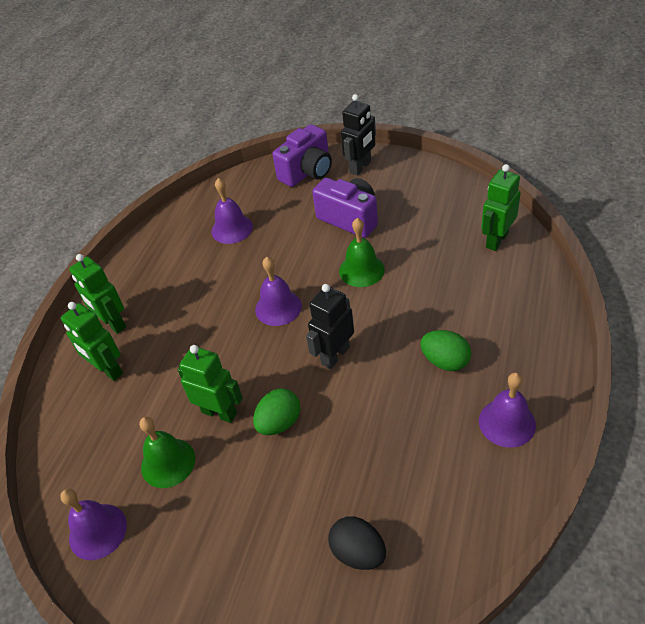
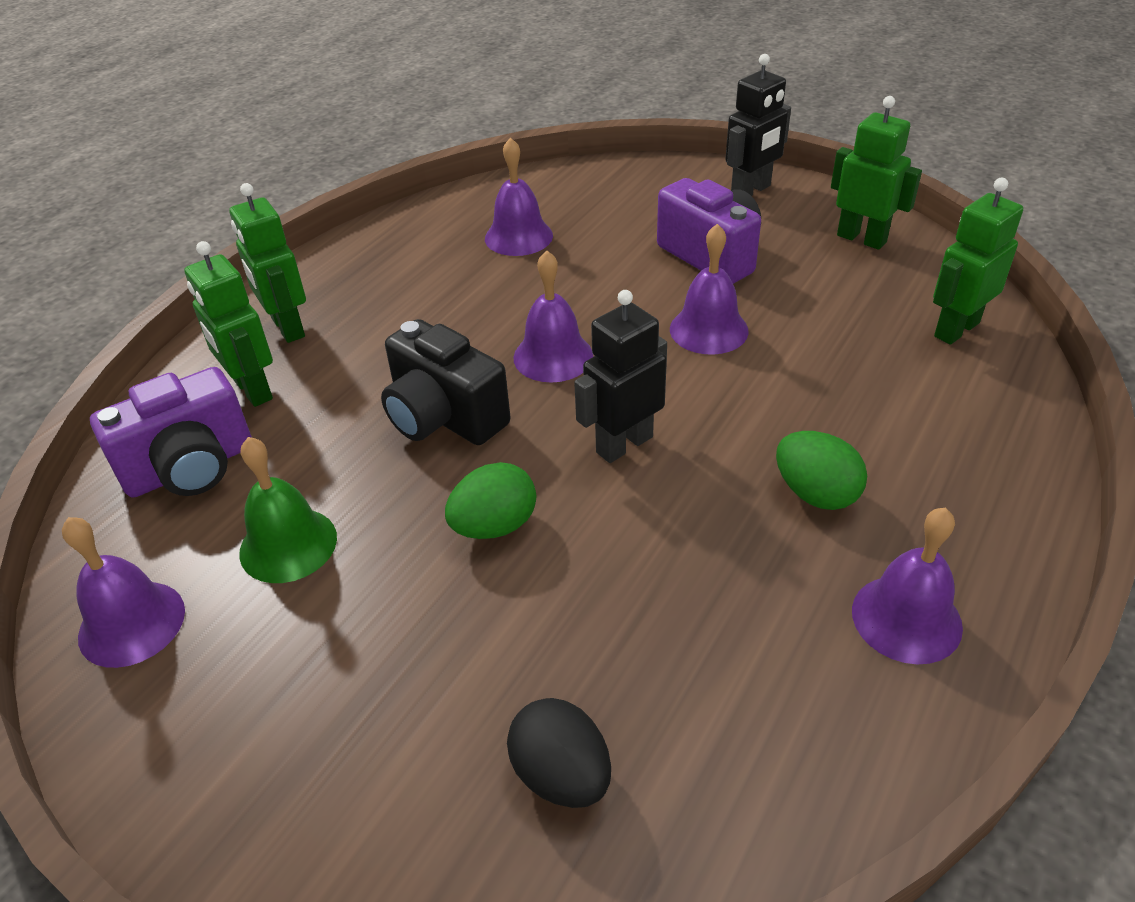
camera: 10 degrees right, 5 degrees down
green robot [178,345,243,423] -> green robot moved to [831,96,922,250]
purple camera [272,124,332,187] -> purple camera moved to [90,367,252,498]
green bell [339,218,385,287] -> purple bell [670,224,749,354]
none -> black camera [381,319,511,445]

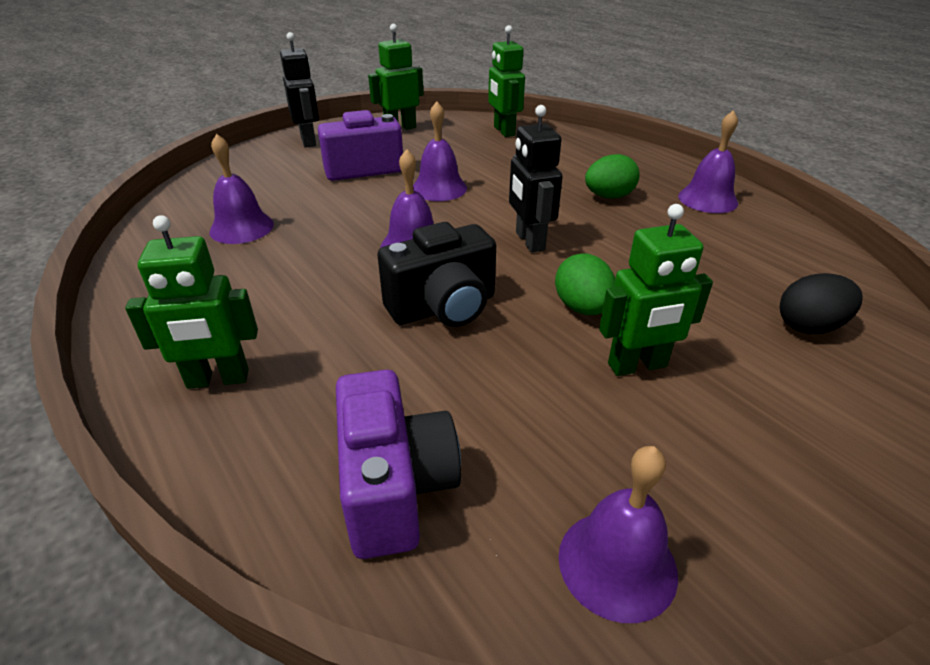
camera: 70 degrees left, 5 degrees down
green robot [184,241,273,407] -> green robot moved to [599,204,713,376]
green bell [239,437,337,583] -> none

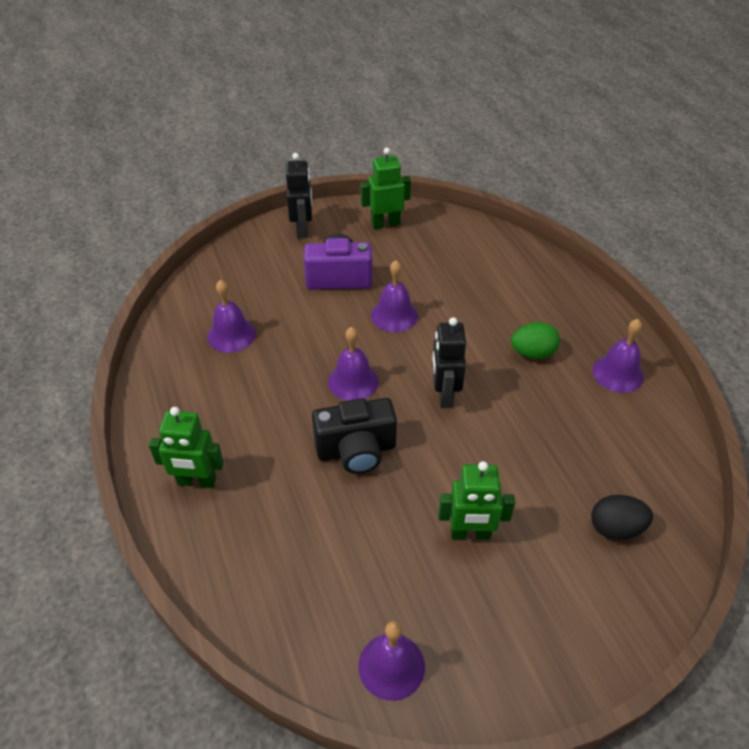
camera: 15 degrees right, 10 degrees up
purple camera [336,370,461,559] -> none
green robot [488,25,525,137] -> none
green egg [555,253,615,315] -> none

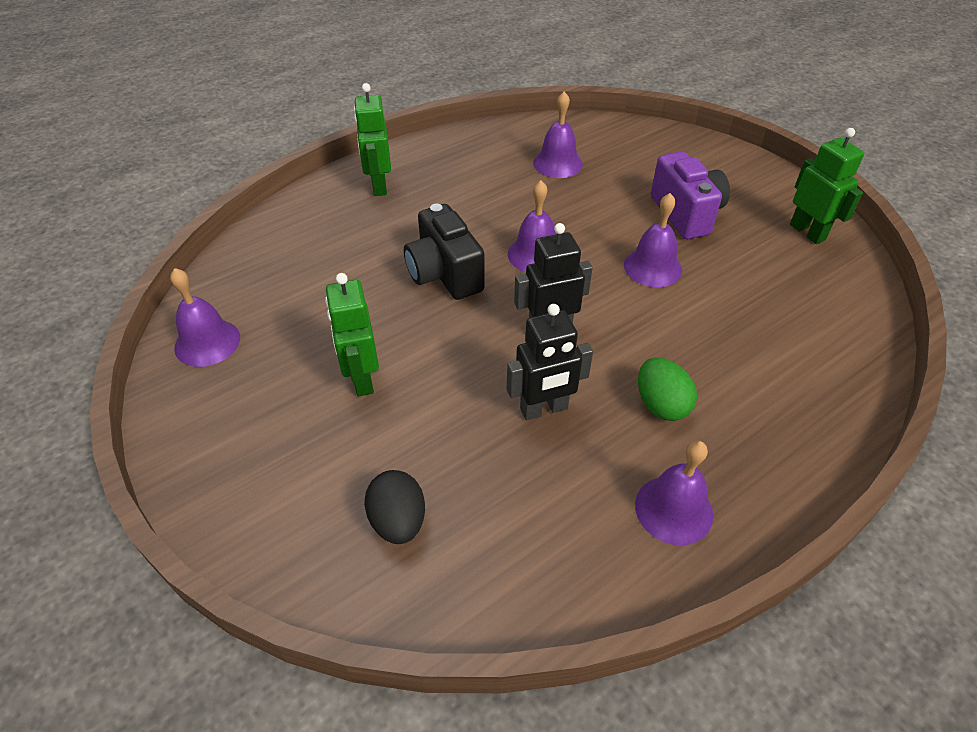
camera: 75 degrees right, 0 degrees up
black robot [286,153,312,238] -> black robot moved to [507,304,593,420]

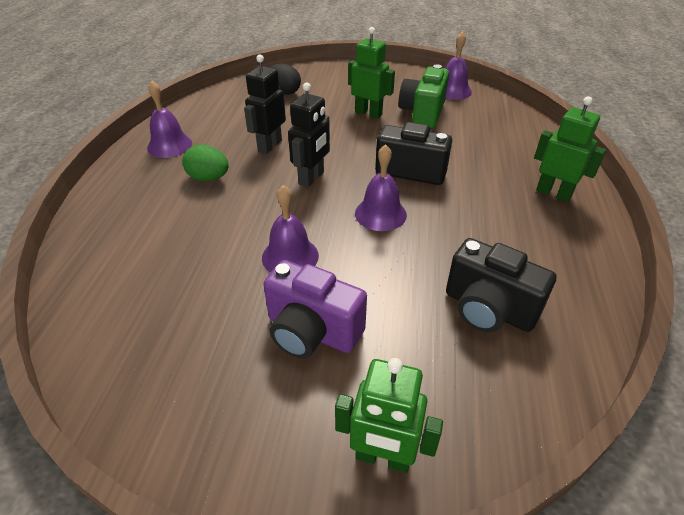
camera: 135 degrees right, 5 degrees down
purple bell [533,92,583,178] -> black camera [446,238,556,332]
green robot [790,128,864,244] -> green robot moved to [335,358,443,473]
none -> green camera [399,65,449,128]

